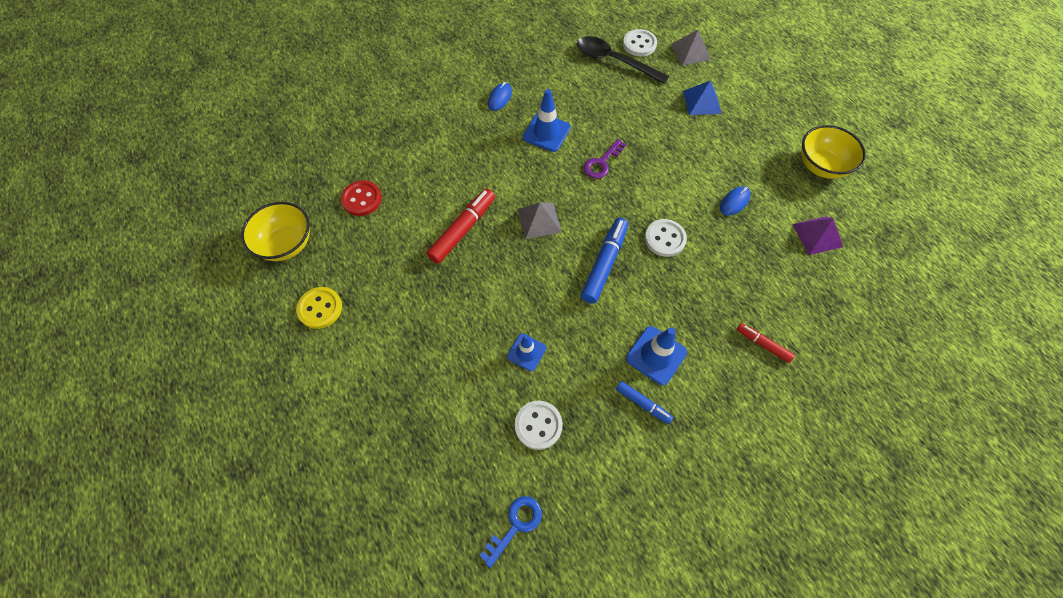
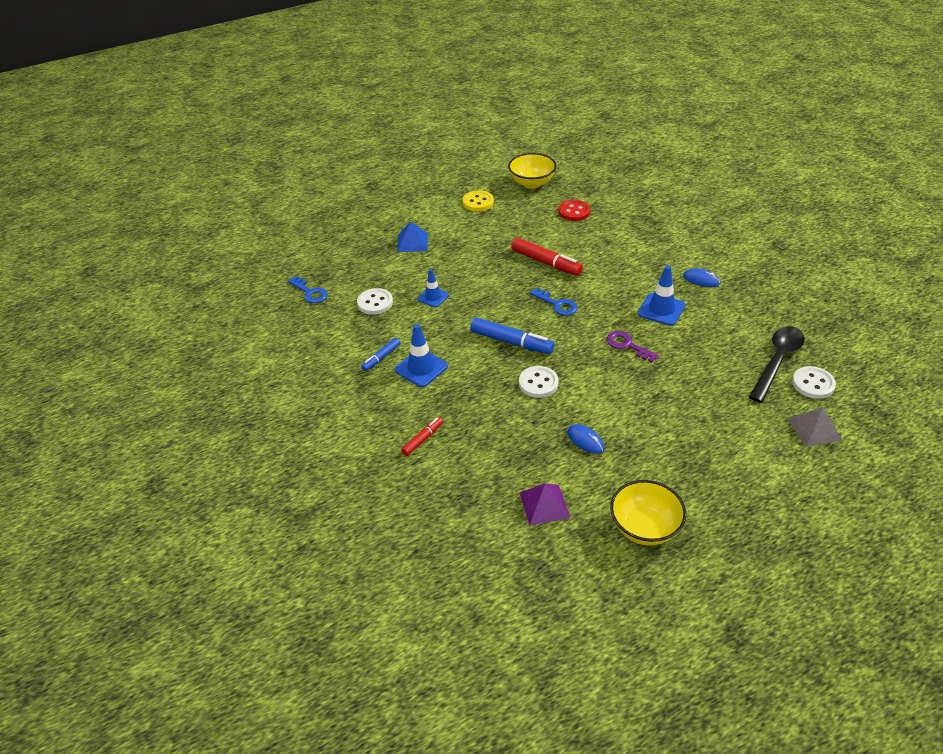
camera: 95 degrees right, 20 degrees down
grey pyramid [518,202,561,239] -> blue key [530,288,577,315]
blue pyramid [683,81,722,115] -> blue pyramid moved to [397,221,428,252]

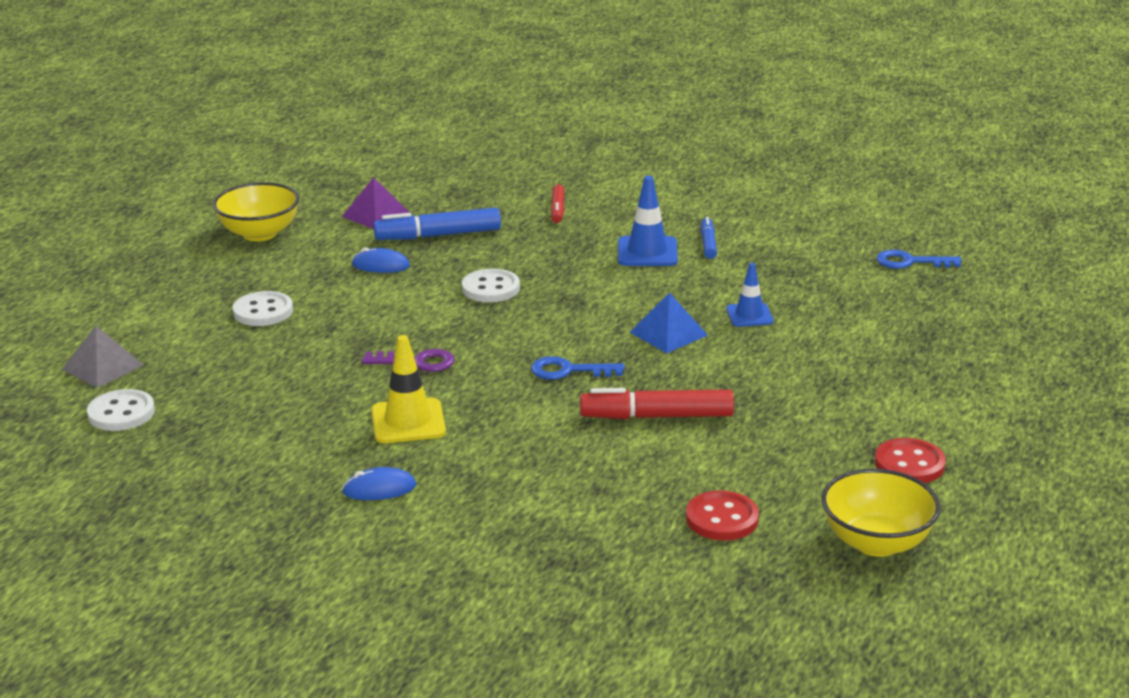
camera: 140 degrees right, 15 degrees down
white button [357,288,393,315] -> white button moved to [233,291,293,326]
blue pyramid [397,221,428,252] -> blue pyramid moved to [630,292,708,353]
yellow button [463,191,494,211] -> red button [875,438,946,483]
blue marker [470,317,554,354] -> blue marker moved to [373,207,501,240]
blue traffic cone [638,265,685,326] -> yellow traffic cone [371,335,446,443]
black spoon [749,326,805,403] -> none

